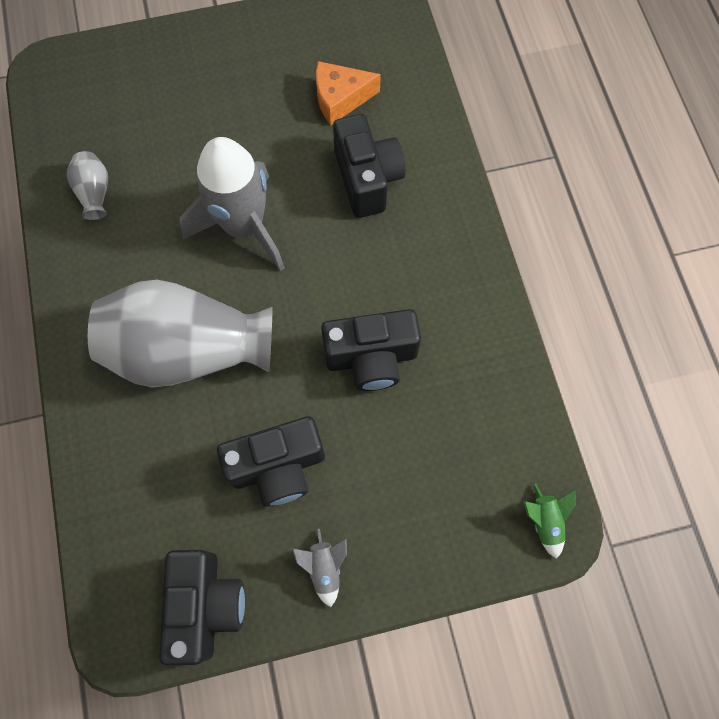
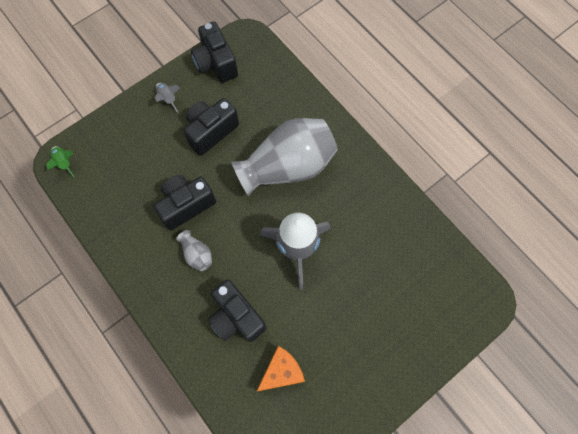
camera: 155 degrees right, 0 degrees up
grey vase [67,151,108,220] -> grey vase moved to [176,230,212,271]

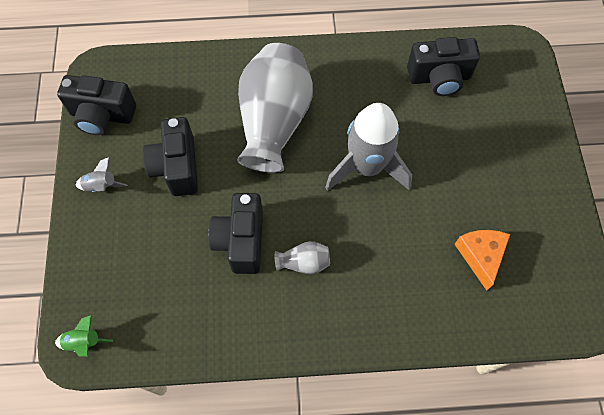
camera: 55 degrees left, 5 degrees down
black camera [208,279,267,342] -> black camera moved to [407,37,480,96]

